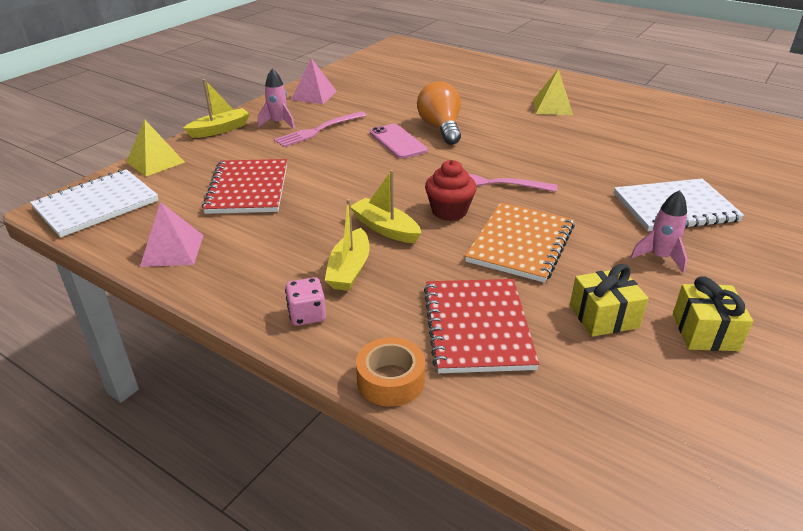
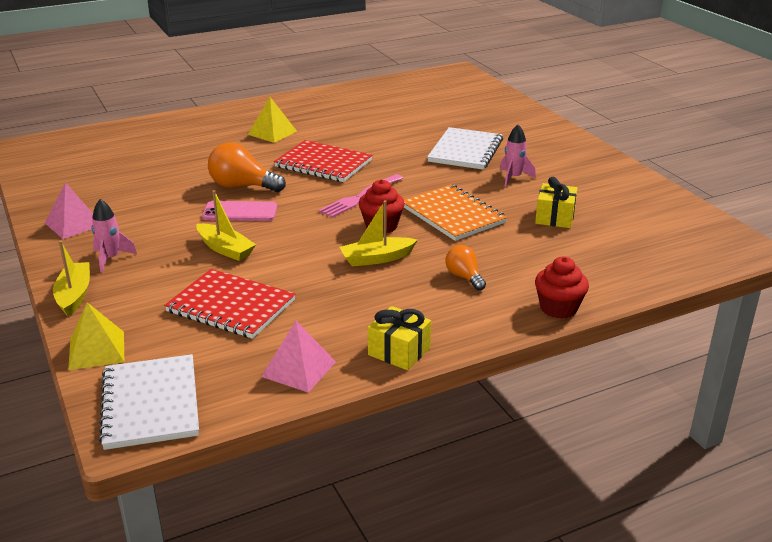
camera: 60 degrees left, 5 degrees down
pink fork [274,111,367,147] -> none
pink dice [285,277,326,326] -> none
yellow boat [325,199,370,291] -> yellow boat moved to [196,190,256,261]
orange tape [356,337,425,407] -> red cupcake [535,256,589,319]
red notebook [424,279,539,373] -> red notebook moved to [274,140,373,182]
yellow gift [673,277,753,351] -> yellow gift moved to [368,306,431,370]
none -> orange light bulb [445,245,486,290]

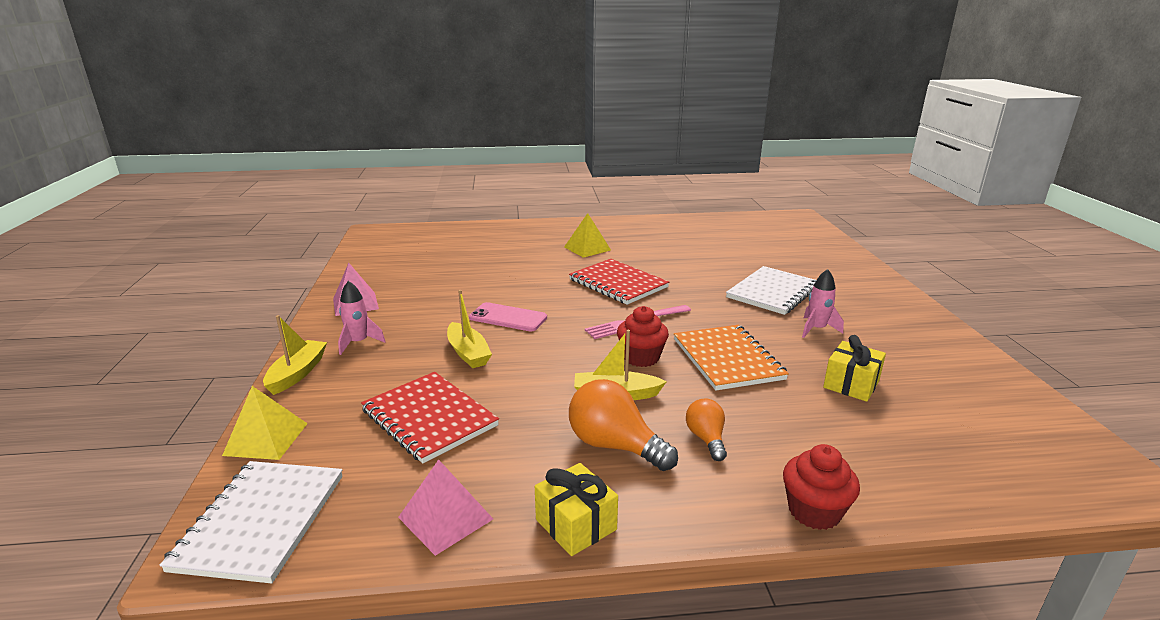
camera: 20 degrees right, 5 degrees down
orange light bulb [208,142,286,192] -> orange light bulb moved to [569,379,678,471]

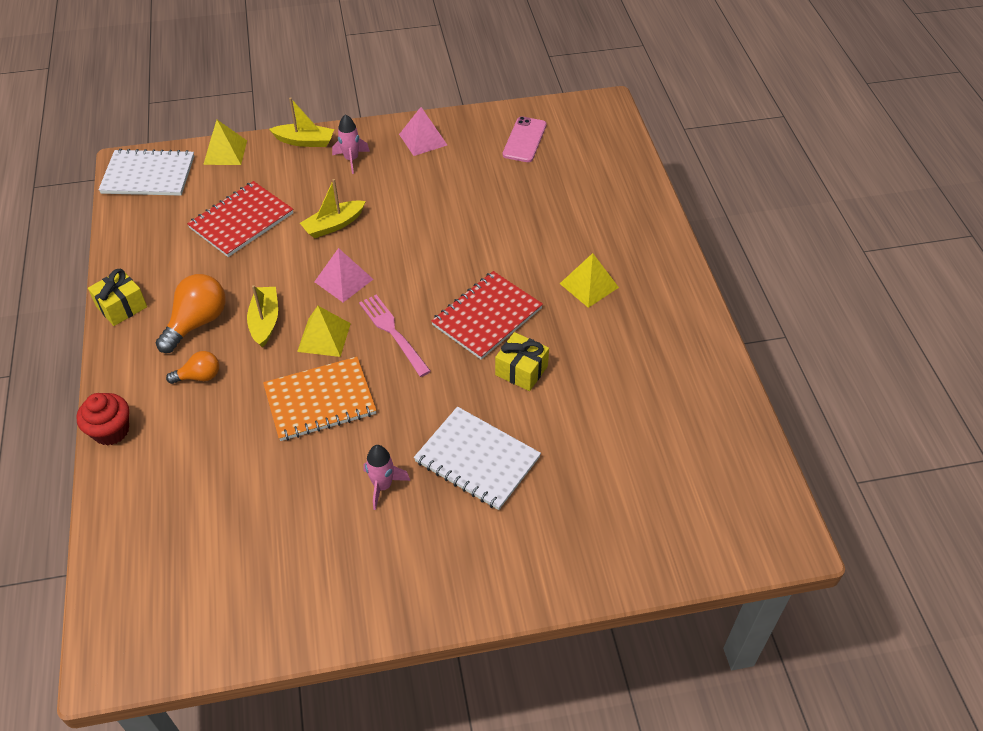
camera: 85 degrees right, 25 degrees up
pink pyramid [398,459,493,556] -> pink pyramid moved to [314,248,373,302]
pink phone [469,302,547,331] -> pink phone moved to [503,116,546,162]
red cupcake [617,306,669,367] -> yellow pyramid [297,306,351,357]
yellow gift [823,335,886,402] -> yellow gift moved to [495,332,549,391]

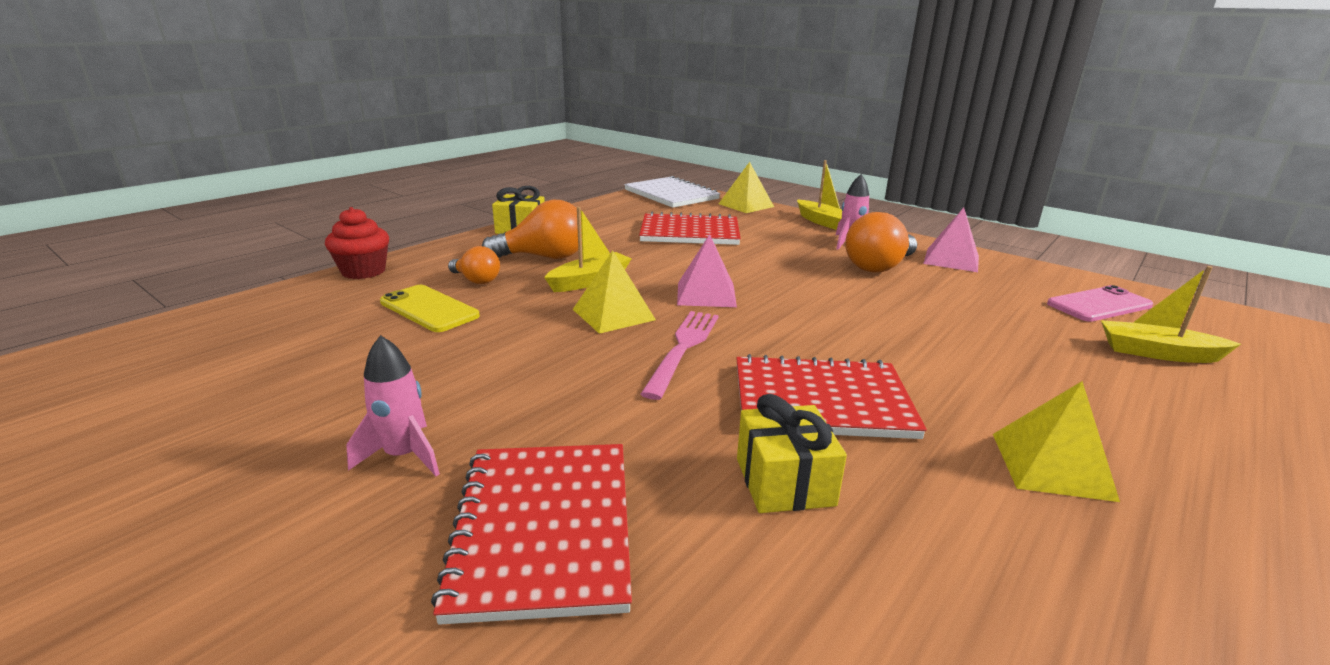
camera: 50 degrees right, 25 degrees down
orange notebook [263,357,377,441] -> none
yellow boat [300,179,366,238] -> yellow boat moved to [1101,266,1241,363]
white notebook [414,407,541,510] -> red notebook [431,444,632,625]
none -> yellow phone [380,285,480,332]
none -> orange light bulb [845,212,917,273]

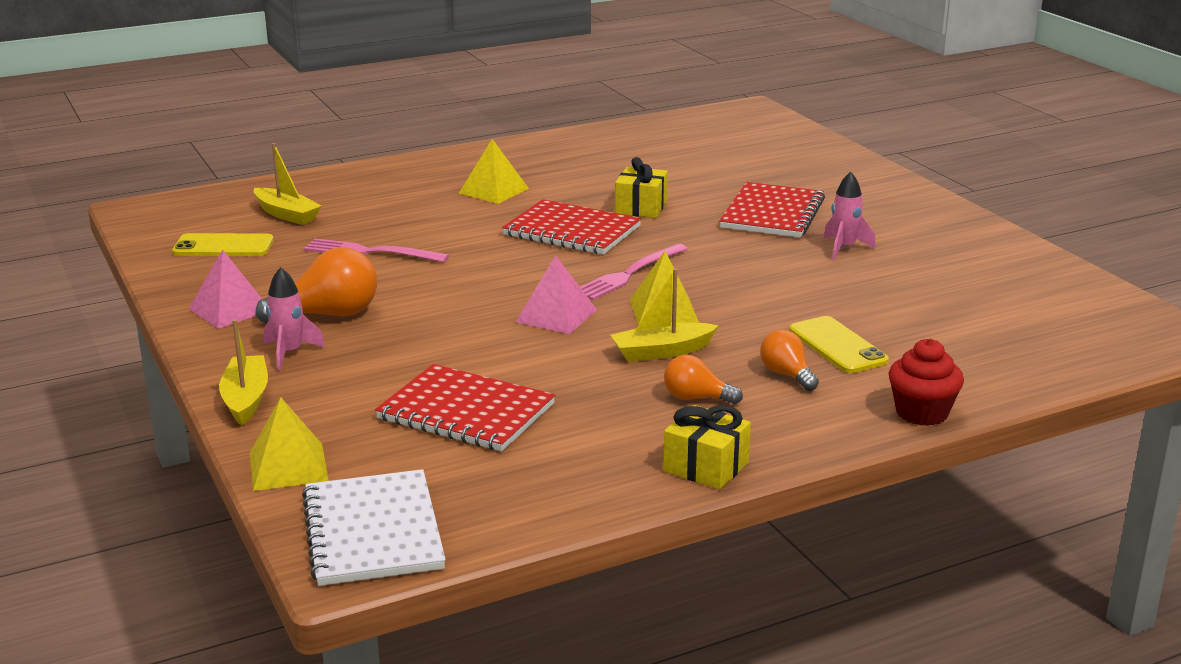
camera: 155 degrees left, 0 degrees up
orange light bulb [482,200,582,259] -> orange light bulb [664,355,743,404], size x0.59
pink phone [1047,285,1153,322] -> yellow phone [172,233,274,256]
none -> pink fork [304,239,449,262]

